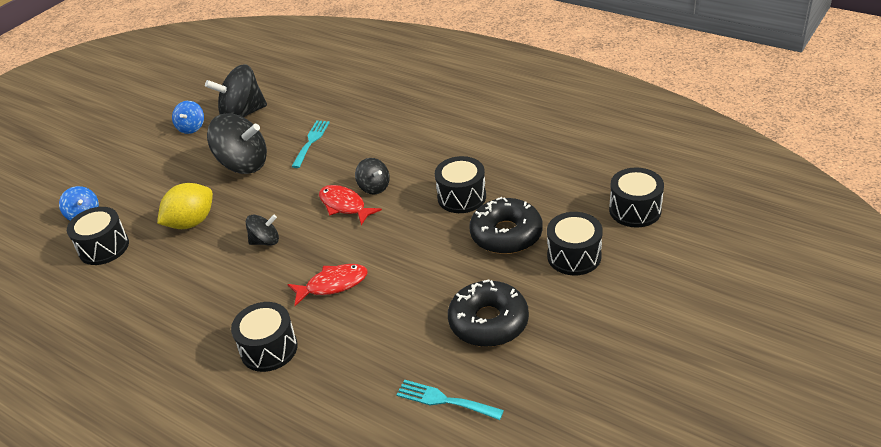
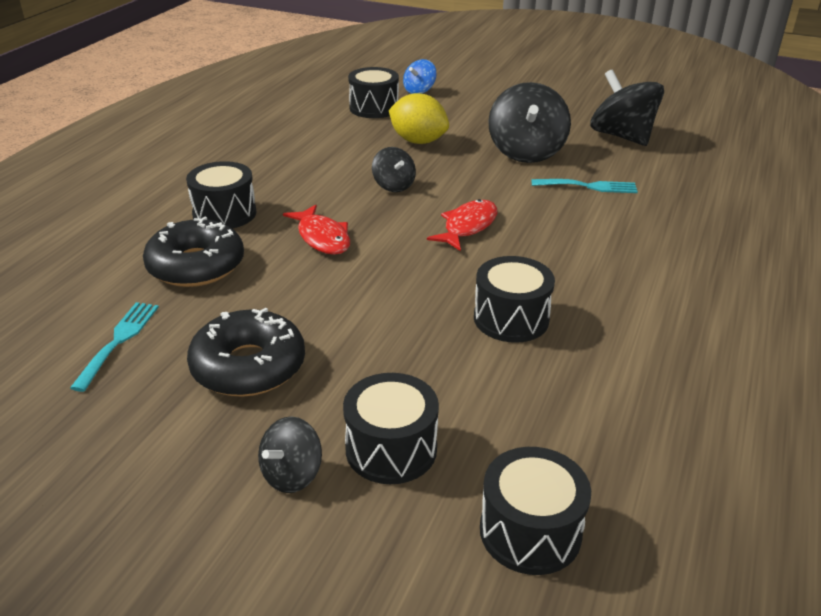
camera: 75 degrees right, 5 degrees down
blue spinning top [172,101,204,134] -> none
black spinning top [355,158,390,194] -> black spinning top moved to [258,416,322,493]
black donut [469,197,543,254] -> black donut moved to [143,217,244,287]

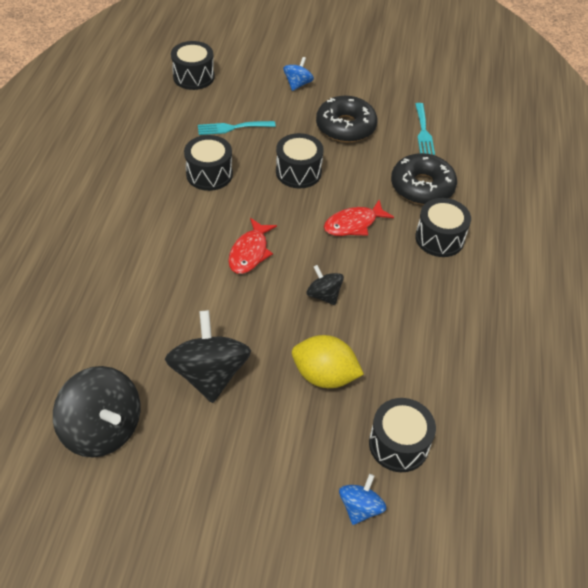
camera: 165 degrees right, 15 degrees up
black spinning top [258,416,322,493] -> blue spinning top [283,57,314,91]
red fish [283,205,350,255] -> red fish turned 75 degrees counterclockwise [324,200,394,236]
black drum [343,373,439,484] -> black drum moved to [276,133,324,188]
turquoise fork [531,179,638,193] -> turquoise fork moved to [198,121,276,135]

